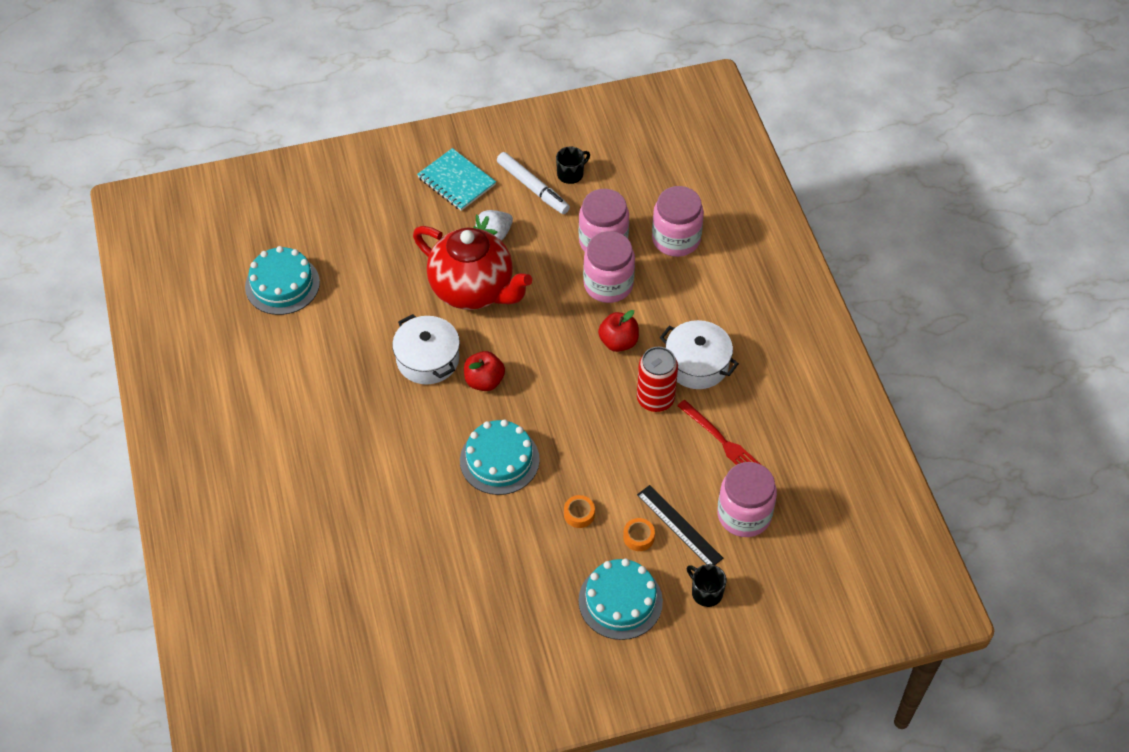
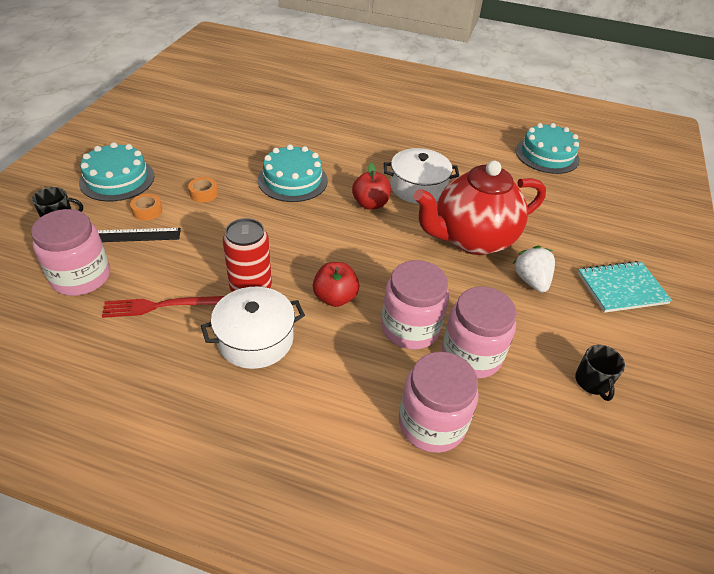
camera: 120 degrees right, 10 degrees down
white marker [497,152,570,214] -> none

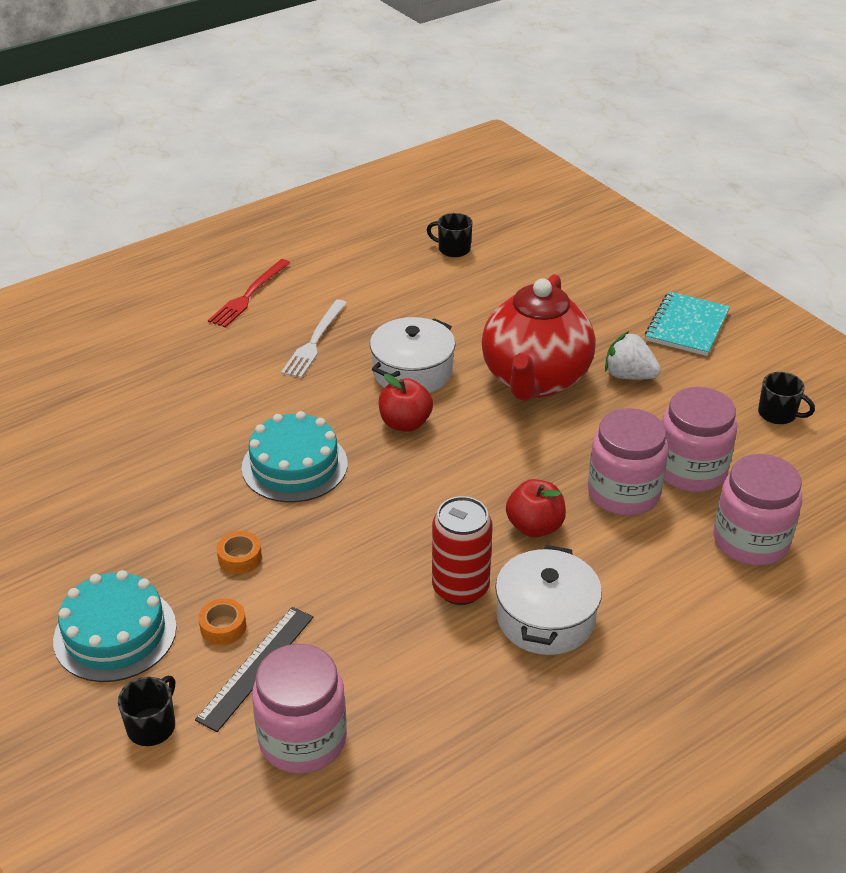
camera: 50 degrees left, 5 degrees down
red fork [102,296,224,318] -> red fork moved to [208,259,290,328]
turquoise cake [516,123,580,174] -> black mug [427,213,472,257]
none -> white fork [281,300,347,378]

